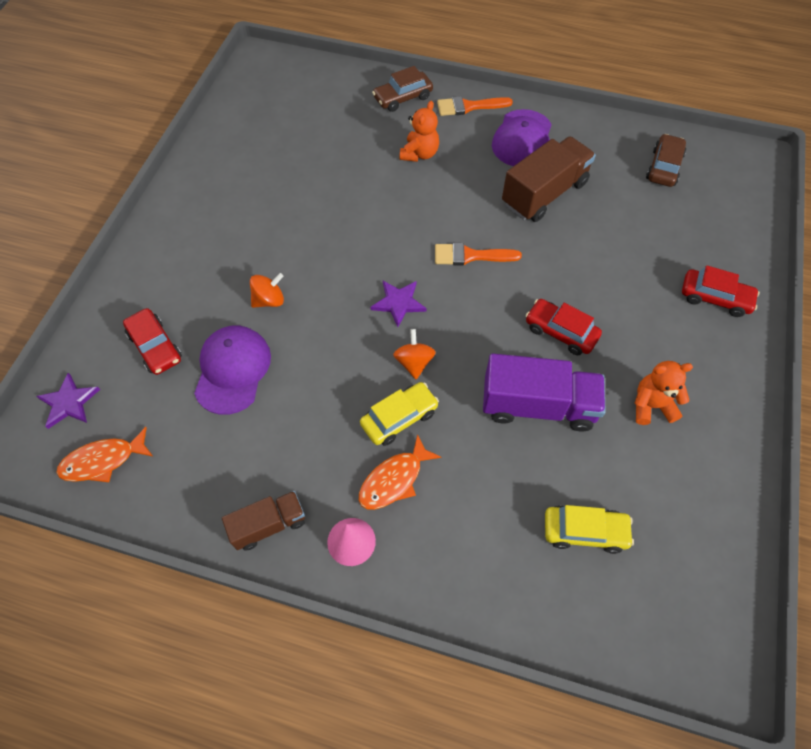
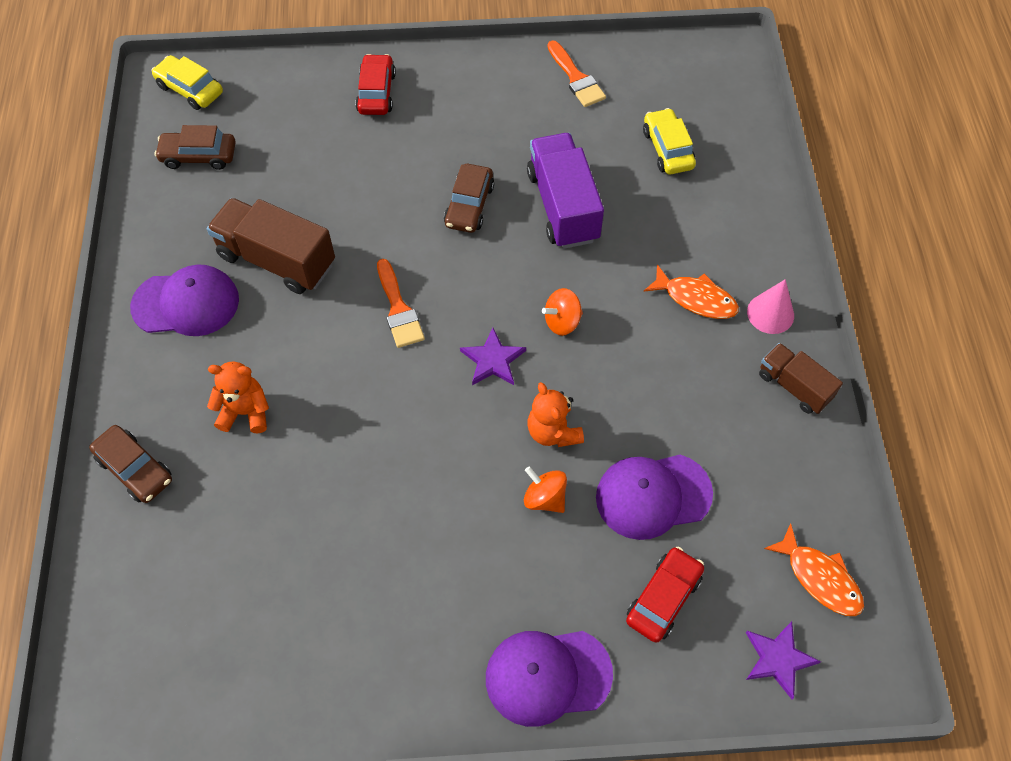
camera: 110 degrees left, 0 degrees up
yellow car [360,382,439,446] -> yellow car moved to [151,55,223,110]
orange brush [437,96,513,116] -> orange brush moved to [547,40,606,107]
red car [526,299,602,355] -> brown car [444,164,494,233]
orange teddy bear [634,361,693,425] -> orange teddy bear moved to [528,382,584,447]
none -> purple cap [486,631,613,727]

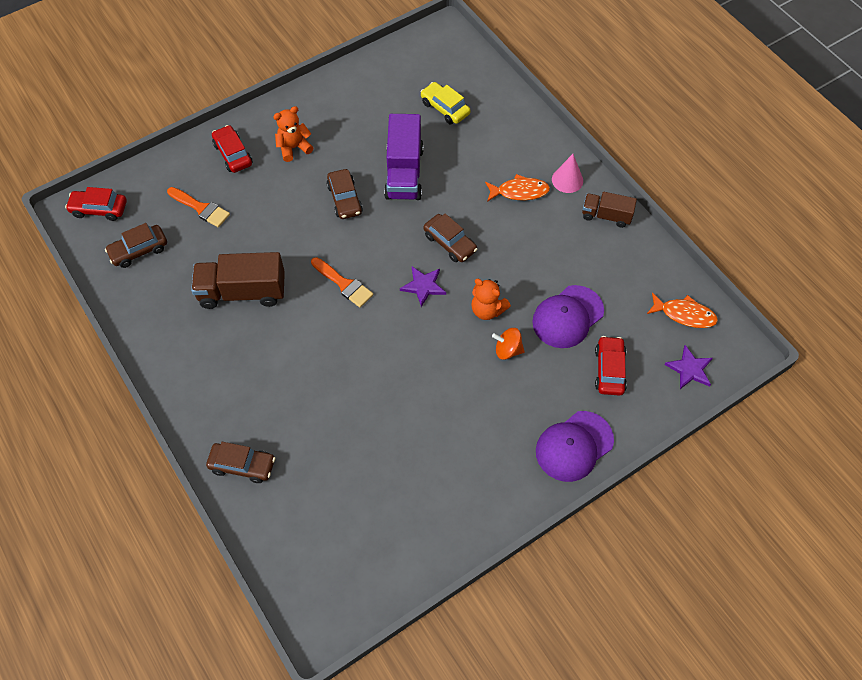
camera: 30 degrees left, 0 degrees up
purple cap [130,264,239,336] -> none
yellow car [151,55,223,110] -> red car [65,187,127,221]
orange teddy bear [207,362,269,433] -> orange teddy bear moved to [273,106,314,162]
purple truck [527,133,604,249] -> purple truck turned 135 degrees counterclockwise [384,114,424,200]
orange spinning top [542,288,583,336] -> brown car [424,213,478,262]
orange brush [547,40,606,107] -> orange brush moved to [167,187,230,227]

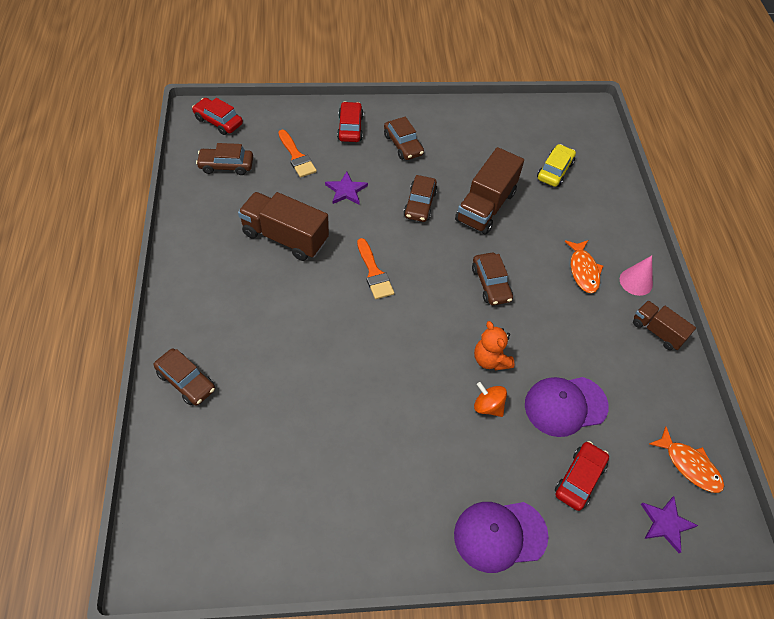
camera: 25 degrees right, 5 degrees down
orange teddy bear [273,106,314,162] -> brown car [384,117,424,160]
purple truck [384,114,424,200] -> brown truck [455,147,524,235]
purple star [400,267,446,307] -> purple star moved to [325,172,368,205]
yellow car [420,82,471,124] -> yellow car turned 45 degrees clockwise [537,144,576,187]
orange fish [485,174,550,202] -> orange fish turned 60 degrees clockwise [565,240,603,293]

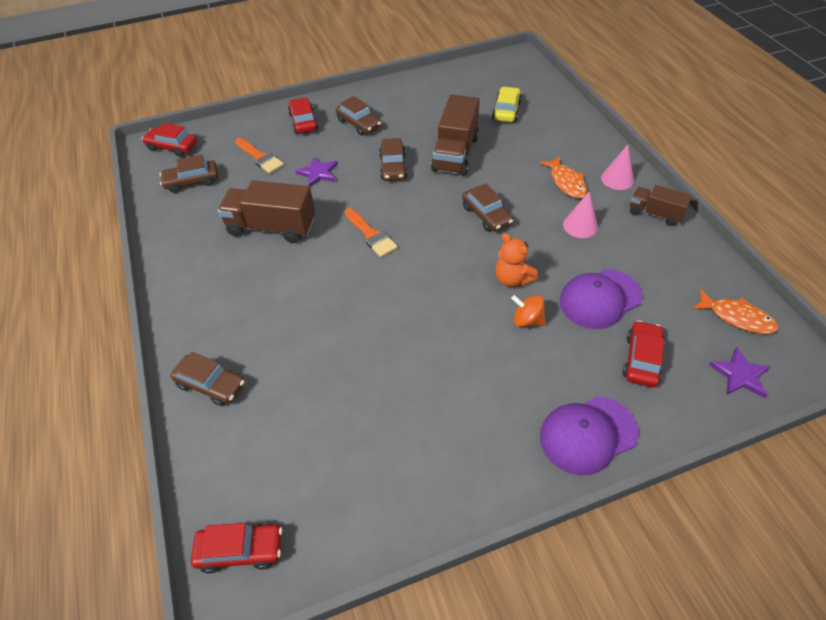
camera: 10 degrees left, 5 degrees down
none -> red car [191,523,282,574]
none -> pink cone [563,191,598,238]

